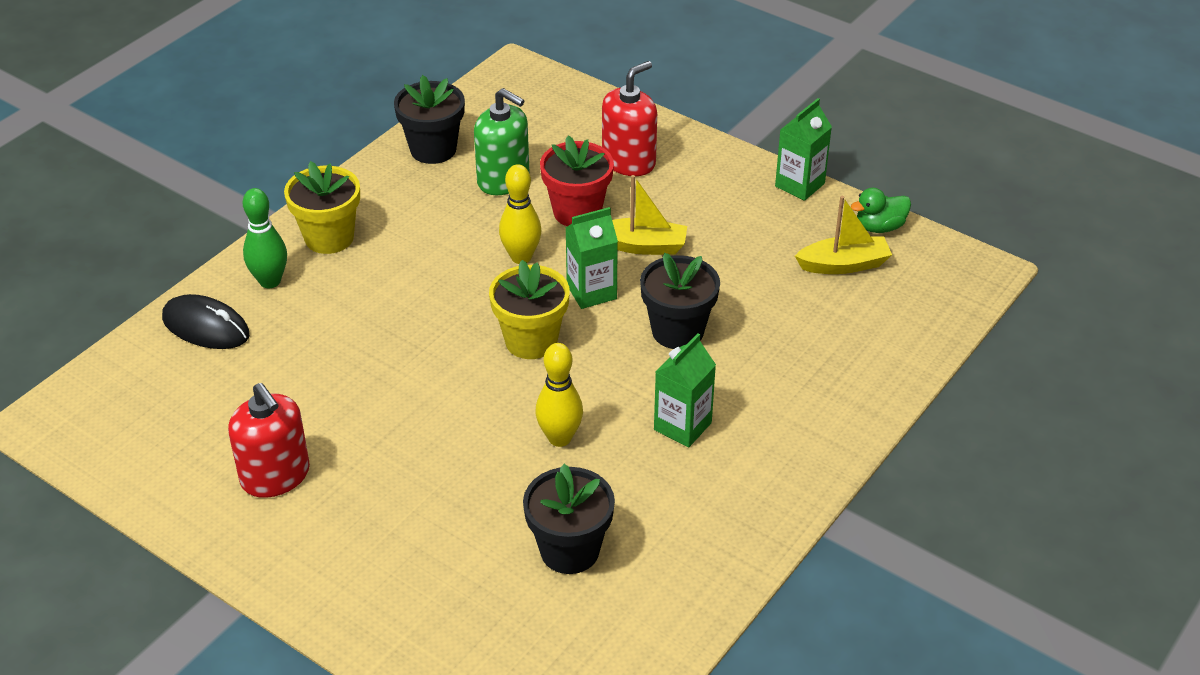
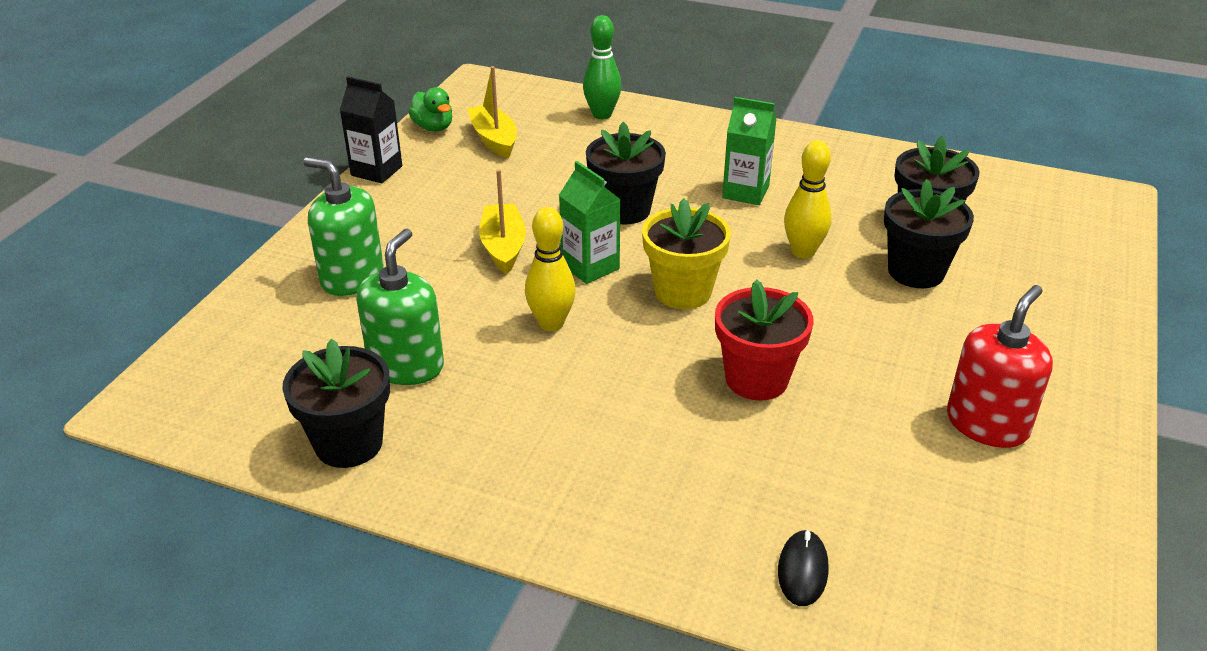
camera: 105 degrees left, 5 degrees down
black mouse [162,294,250,349] -> black mouse [778,530,828,606], size x0.63
green bowling pin [243,188,287,288] -> green bowling pin moved to [583,15,622,119]
yellow flower pot [284,161,360,254] -> none
red flower pot [540,135,614,226] -> red flower pot moved to [715,279,814,401]
red soap dispenser [602,61,657,176] -> green soap dispenser [304,157,384,296]
green carton [775,98,832,201] -> black carton [340,76,402,183]
none -> black flower pot [884,179,974,288]

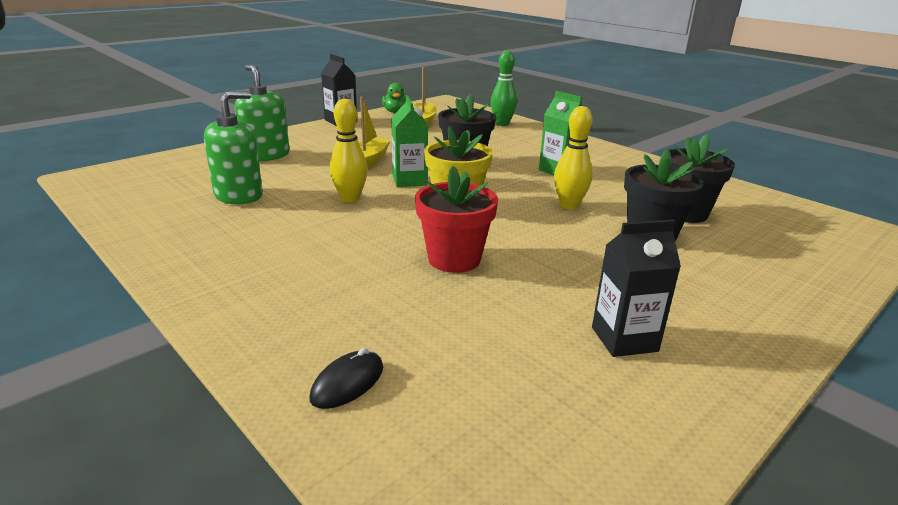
camera: 25 degrees right, 10 degrees down
black flower pot [282,339,390,468] -> none
red soap dispenser [947,285,1053,448] -> black carton [592,219,681,357]

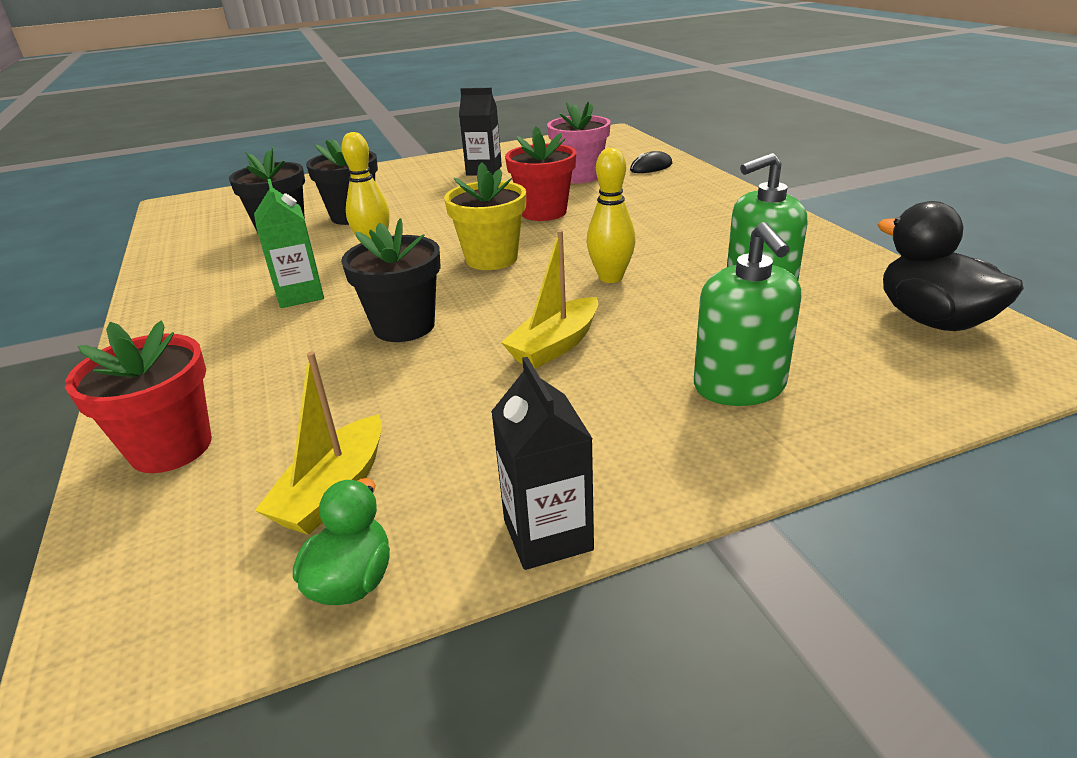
camera: 155 degrees left, 5 degrees up
green carton [391,95,428,187] -> none
green bowling pin [491,50,517,126] -> red flower pot [65,321,212,473]
none -> pink flower pot [547,101,611,183]
none -> black duck [877,201,1024,331]

